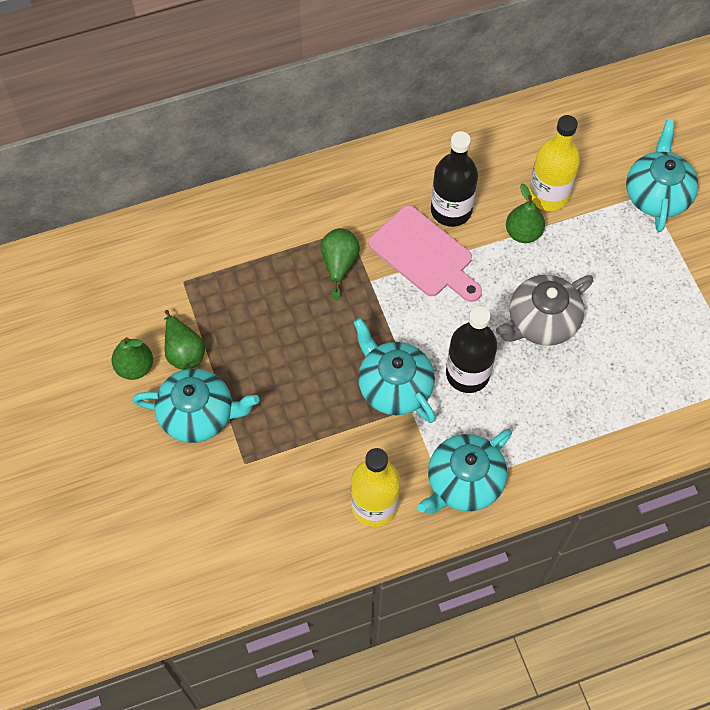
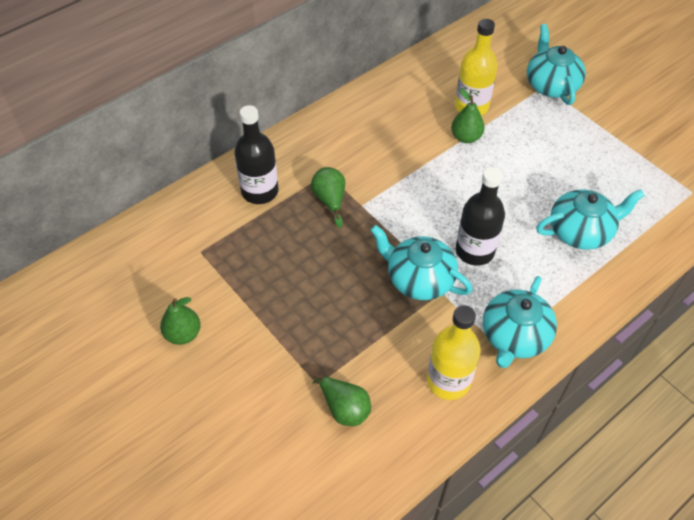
camera: 20 degrees left, 10 degrees down
turquoise teapot [132,368,259,443] -> turquoise teapot moved to [536,189,645,250]
green pear [164,310,205,370] -> green pear moved to [312,373,371,426]
pink cutting board [368,205,482,302] -> none
black bottle [431,131,478,227] -> black bottle moved to [234,105,279,204]
grey teapot [496,275,593,346] -> none

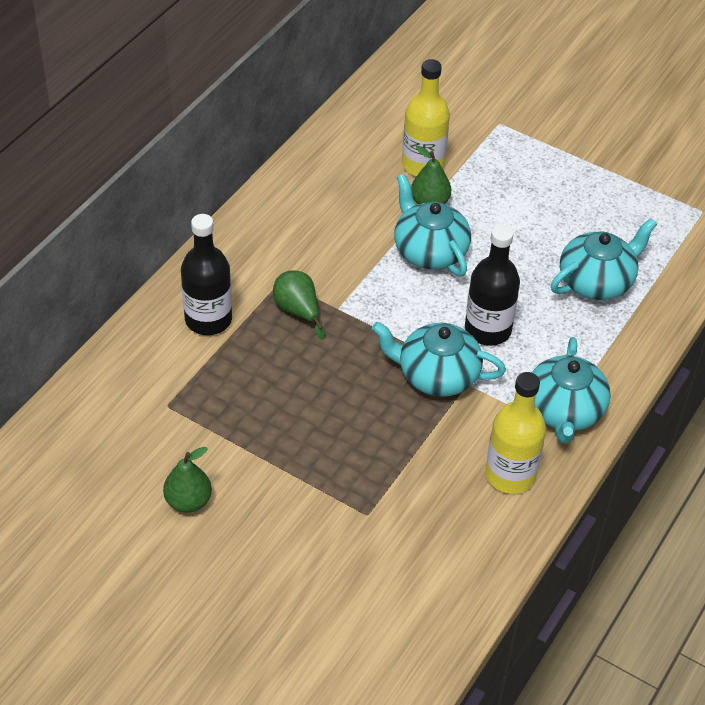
camera: 20 degrees left, 5 degrees down
green pear [312,373,371,426] -> none
turquoise teapot [527,24,586,105] -> turquoise teapot moved to [394,174,471,276]

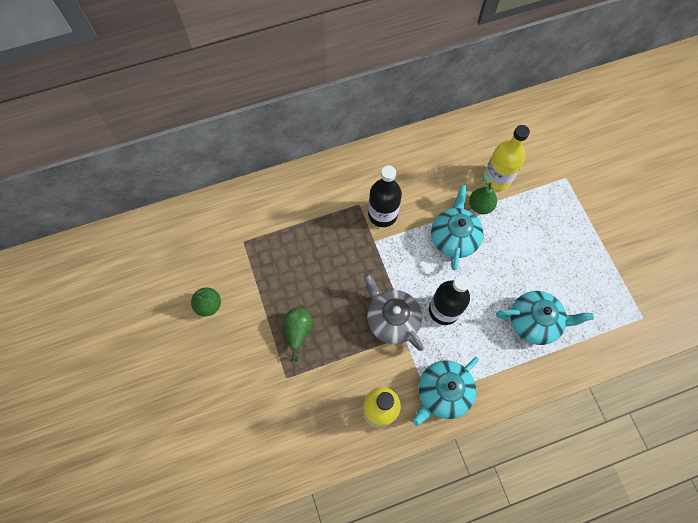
camera: 40 degrees right, 20 degrees up
black bottle [181,214,232,335] -> black bottle moved to [368,165,402,227]
green pear [273,270,325,340] -> green pear moved to [284,308,313,362]
turquoise teapot [372,322,506,397] -> grey teapot [364,274,424,351]

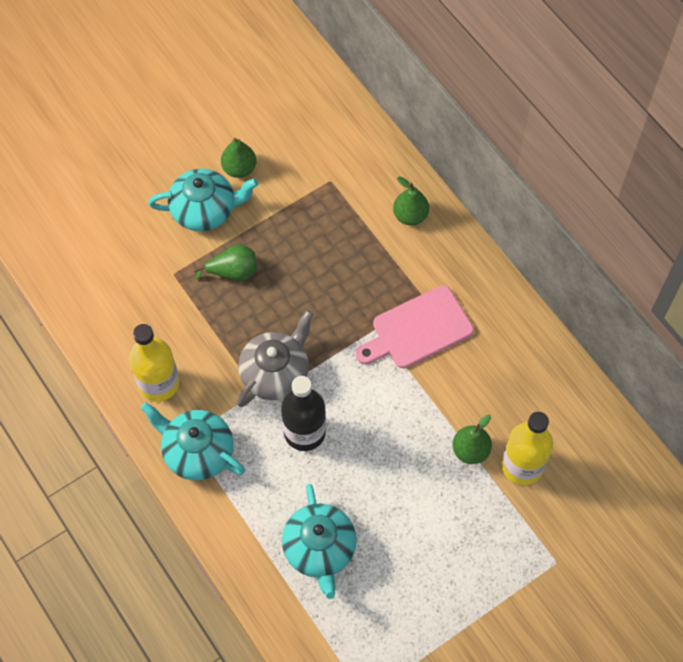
camera: 75 degrees right, 5 degrees down
black bottle [368,165,402,227] -> pink cutting board [356,286,474,368]
turquoise teapot [431,185,483,270] -> turquoise teapot moved to [148,169,258,231]
none -> green pear [393,176,429,225]

